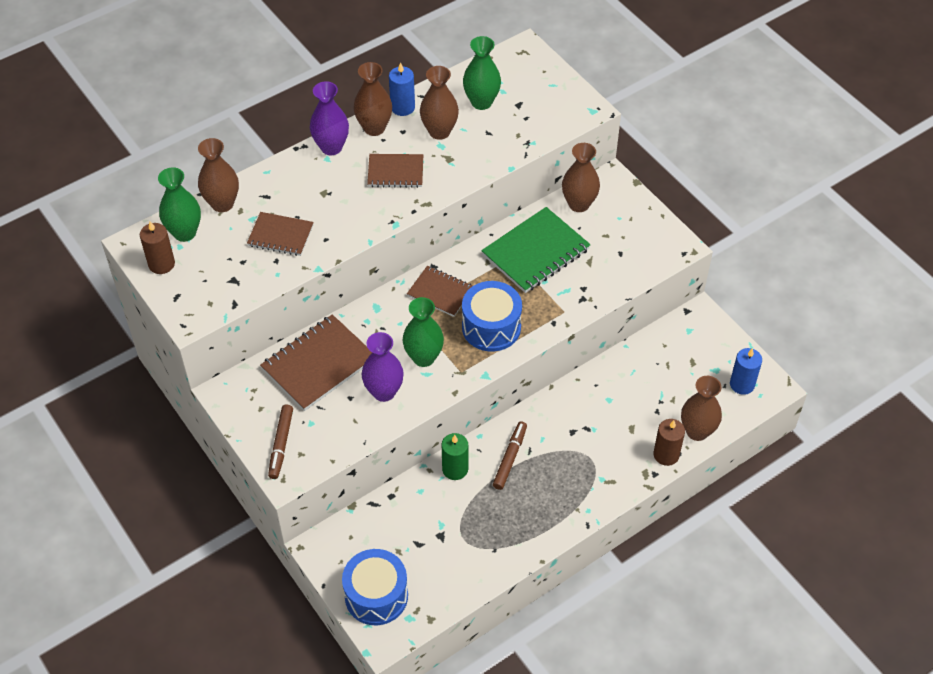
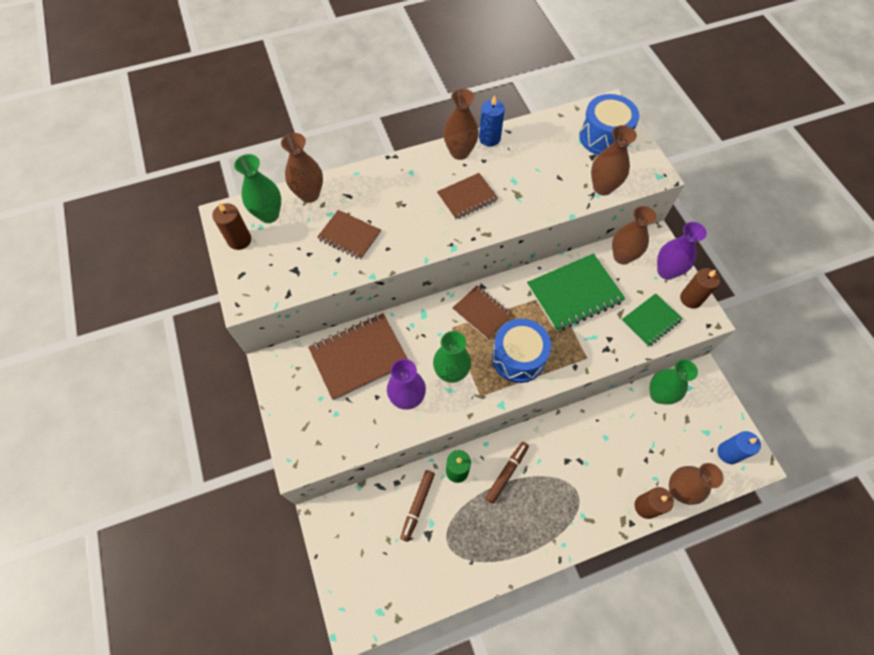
camera: 15 degrees right, 10 degrees up
brown marker [268,405,293,479] -> brown marker moved to [400,470,435,542]
purple vase [310,81,349,155] -> purple vase moved to [657,222,707,280]
blue drum [342,549,408,625] -> blue drum moved to [579,94,639,155]
brown notebook [367,154,423,188] -> brown notebook turned 45 degrees counterclockwise [437,173,498,220]
brown vase [420,66,459,140] -> brown vase moved to [591,125,637,195]
green vase [463,36,501,110] -> green vase moved to [649,359,698,404]
none -> green notebook [622,293,683,347]
none -> brown candle [680,268,720,308]

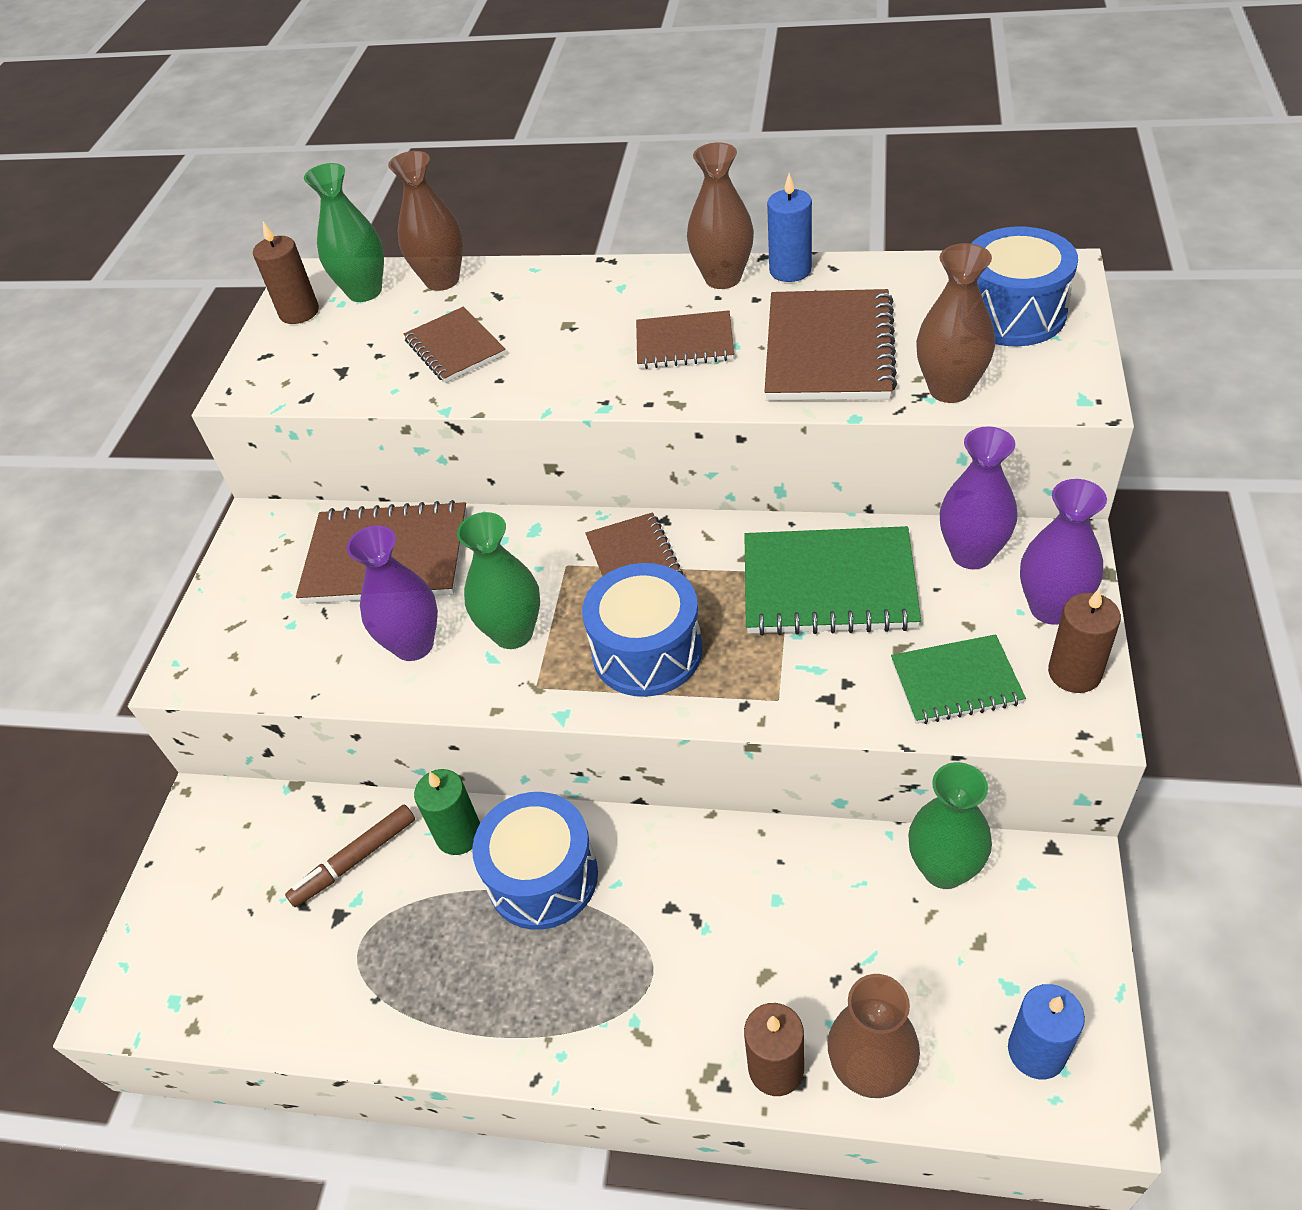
camera: 35 degrees right, 15 degrees down
brown marker [485,442,529,504] -> blue drum [472,792,598,930]
brown vase [612,206,657,265] -> purple vase [940,426,1017,569]
none -> brown notebook [764,289,897,401]

